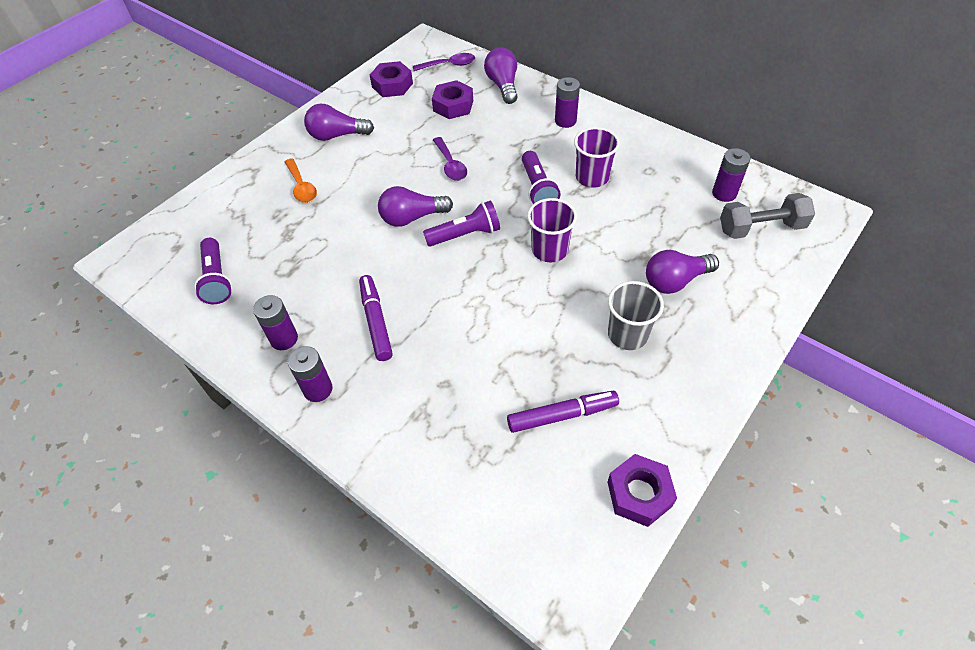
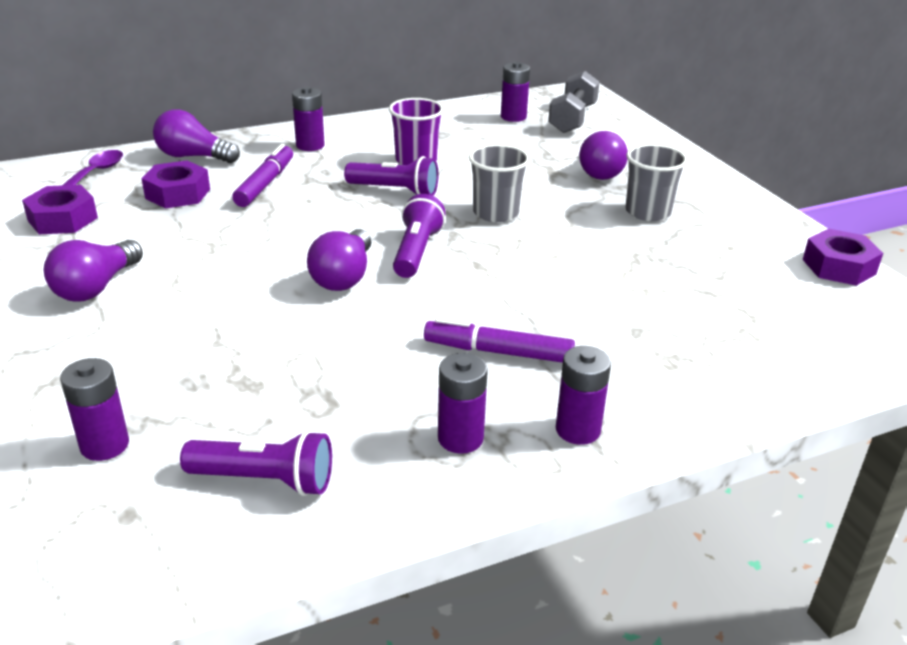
camera: 65 degrees left, 20 degrees down
orange spoon [285,158,317,203] -> none
purple spoon [433,137,467,181] -> none
purple marker [507,391,619,433] -> purple marker moved to [232,144,293,207]
purple cup [527,198,577,262] -> grey cup [469,144,530,222]
none -> purple battery [60,358,129,461]

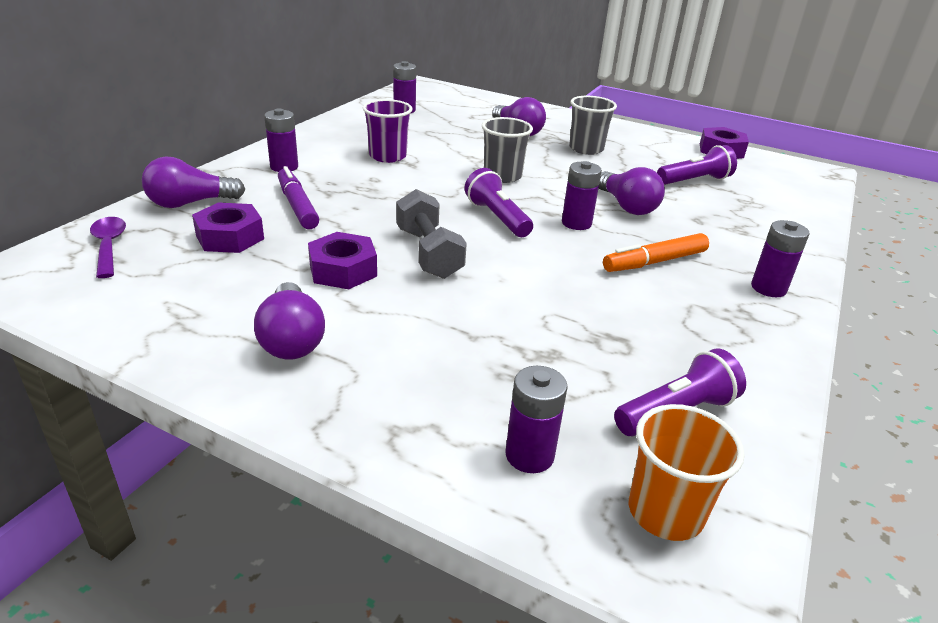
camera: 40 degrees left, 0 degrees up
purple nut [22,185,98,234] -> purple nut moved to [308,232,377,289]
purple light bulb [307,229,371,291] -> purple light bulb moved to [599,167,665,215]
purple flashlight [344,156,438,196] -> purple flashlight moved to [657,145,737,185]
purple marker [424,317,575,363] -> orange marker [603,233,709,272]
purple battery [438,353,488,454] -> purple battery moved to [562,161,602,230]
grey dumbbell [548,71,600,133] -> grey dumbbell moved to [396,189,467,279]
none -> orange cup [629,404,745,541]

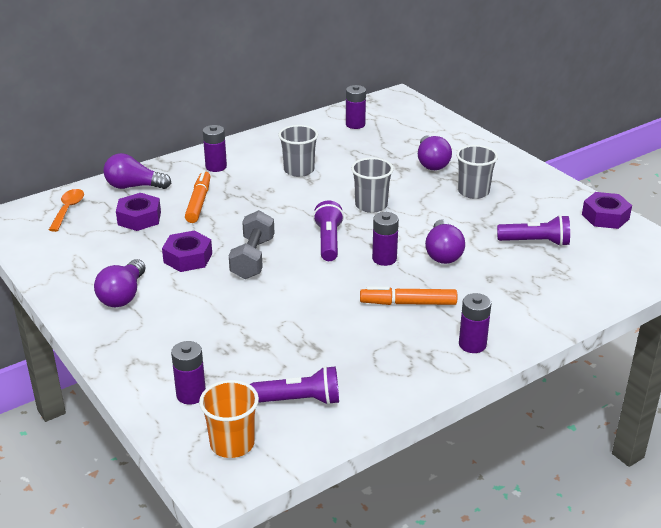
camera: 30 degrees right, 0 degrees up
purple spoon [90,217,126,278] -> orange spoon [49,189,84,232]
purple marker [278,166,319,229] -> orange marker [185,170,211,223]
purple cup [363,99,413,163] -> grey cup [278,125,318,177]

